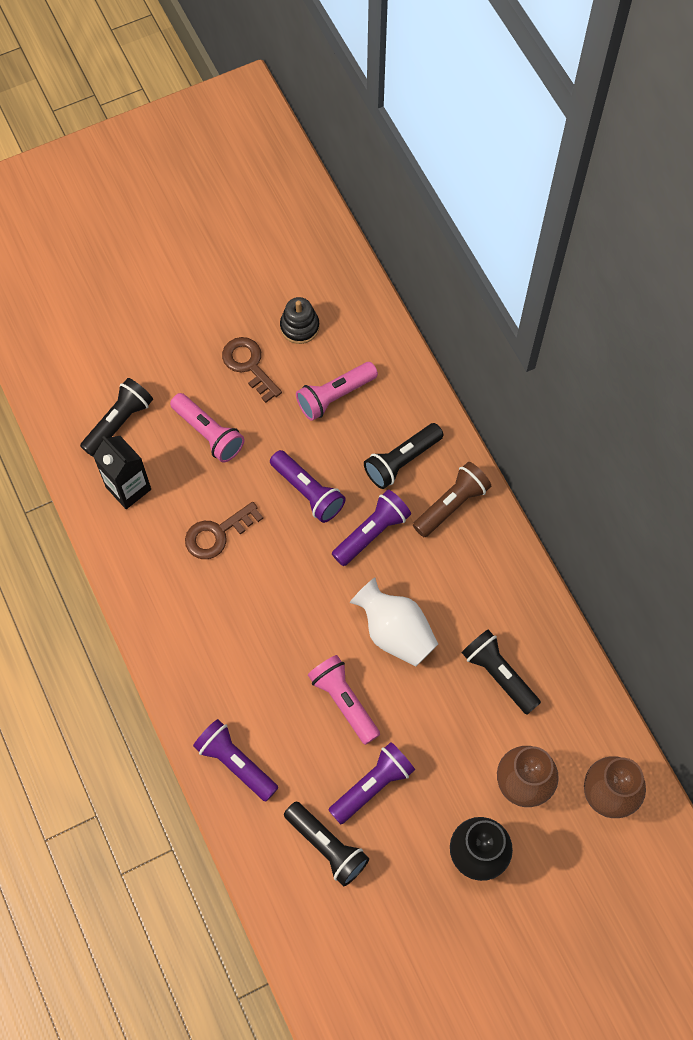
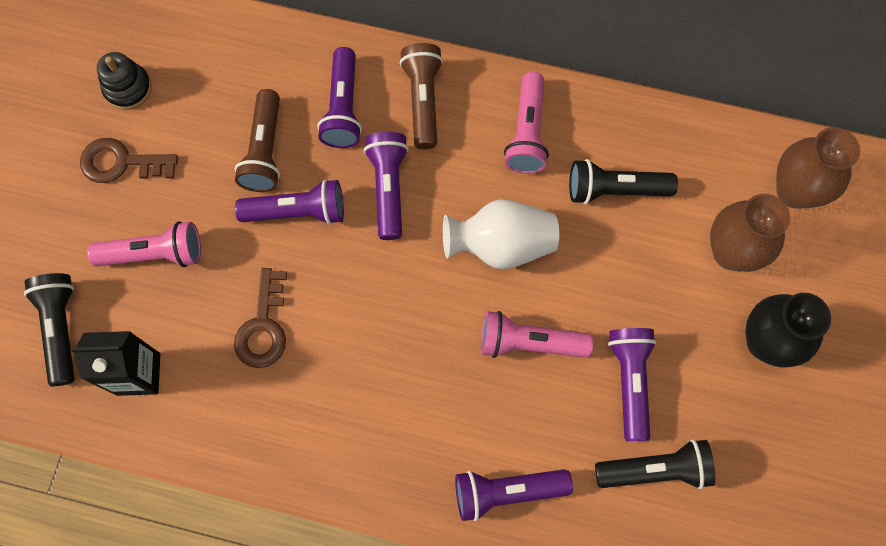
camera: 50 degrees left, 5 degrees up
pink flashlight [296,362,378,421] -> pink flashlight moved to [504,72,549,174]
black flashlight [364,423,443,489] -> purple flashlight [317,47,362,148]
none -> brown flashlight [235,89,280,192]

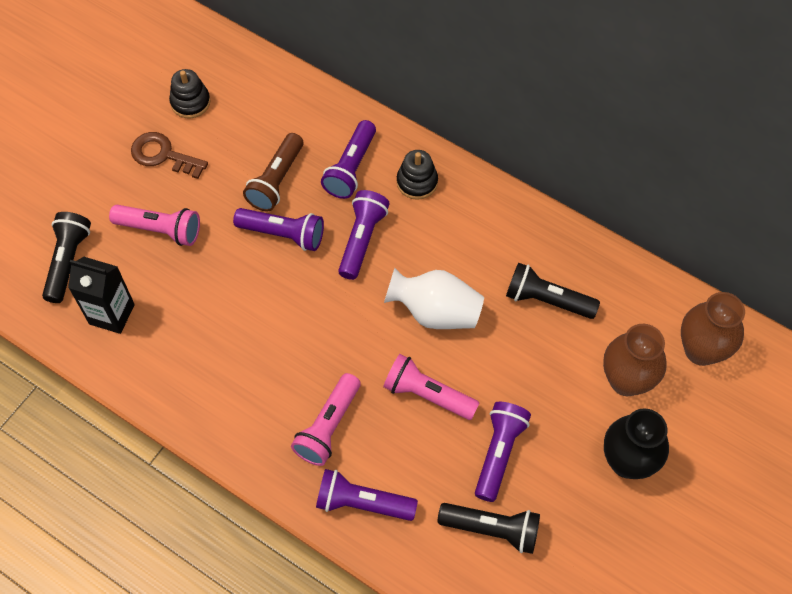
camera: 20 degrees right, 10 degrees down
brown key [234,268,287,368] -> none
brown flashlight [400,43,443,149] -> black stacking toy [397,150,438,200]
pink flashlight [504,72,549,174] -> pink flashlight moved to [291,373,361,466]

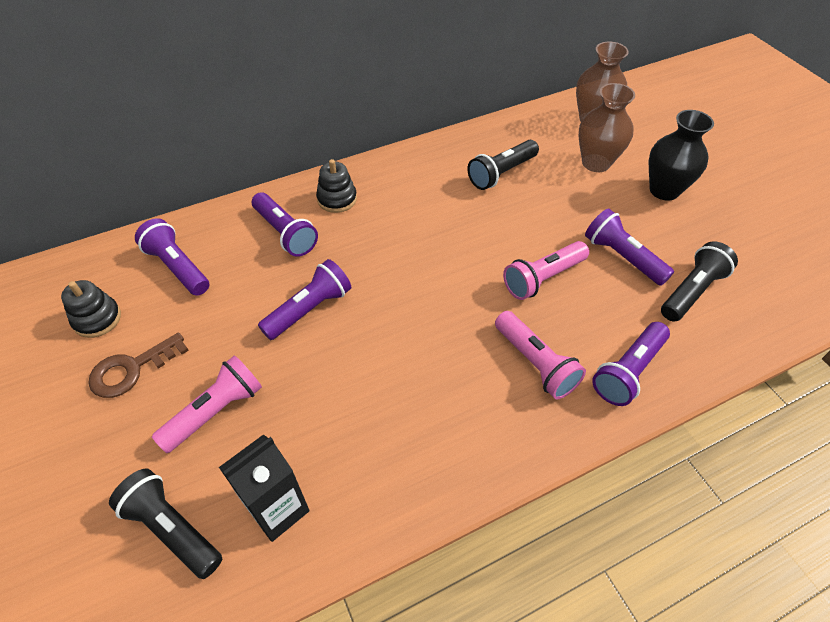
camera: 60 degrees left, 10 degrees down
brown flashlight [243,133,303,211] -> none
purple flashlight [338,190,390,280] -> purple flashlight moved to [135,218,209,296]
white vase [384,268,484,329] -> none

